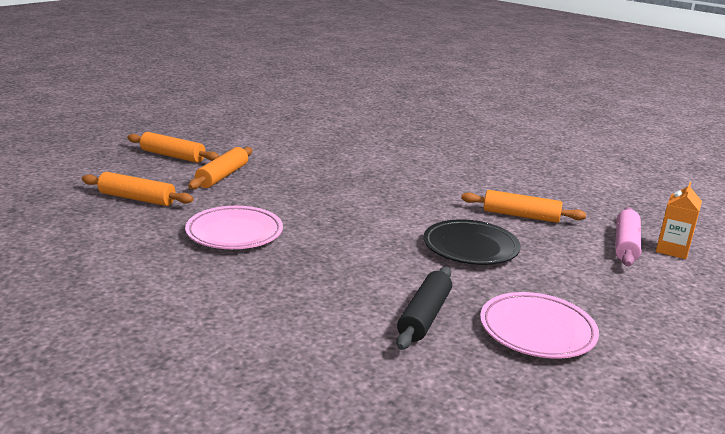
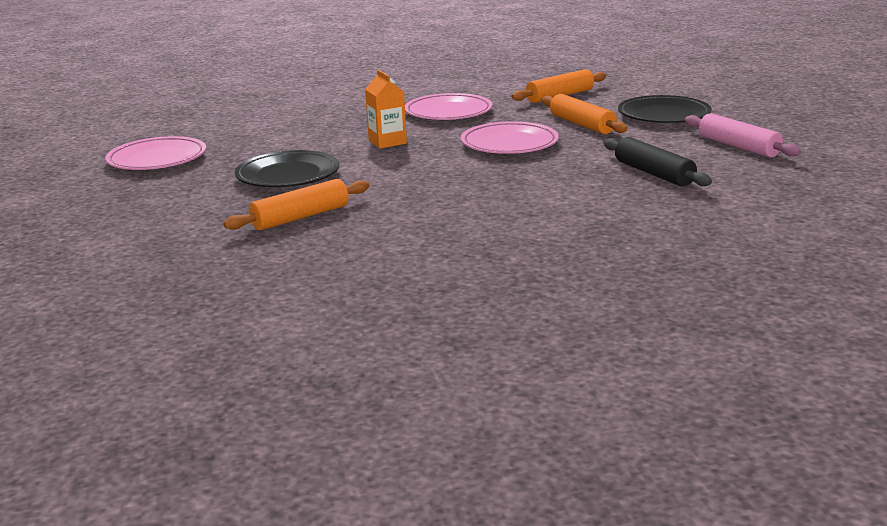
camera: 130 degrees right, 0 degrees up
orange rolling pin [127,132,219,163] -> black plate [618,95,712,123]
black rolling pin [396,267,452,350] -> black rolling pin moved to [604,137,712,187]
pink rolling pin [615,207,641,266] -> pink rolling pin moved to [685,113,801,158]
orange carton [656,182,702,259] -> orange carton moved to [365,70,407,149]
none -> pink plate [461,121,559,154]

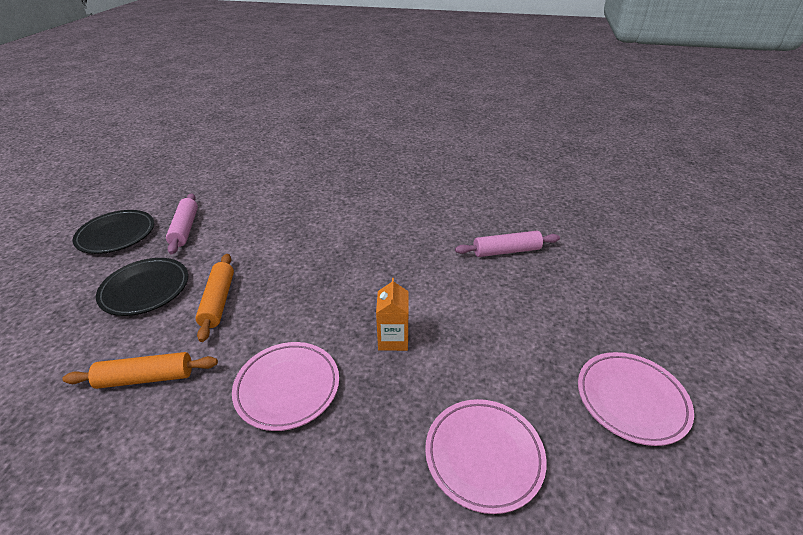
camera: 155 degrees left, 15 degrees up
orange rolling pin [223,179,370,231] -> pink rolling pin [455,231,560,257]
black plate [235,150,339,187] -> black plate moved to [72,210,154,254]
pink plate [461,121,559,154] -> pink plate moved to [425,399,547,514]
black rolling pin [604,137,712,187] -> none

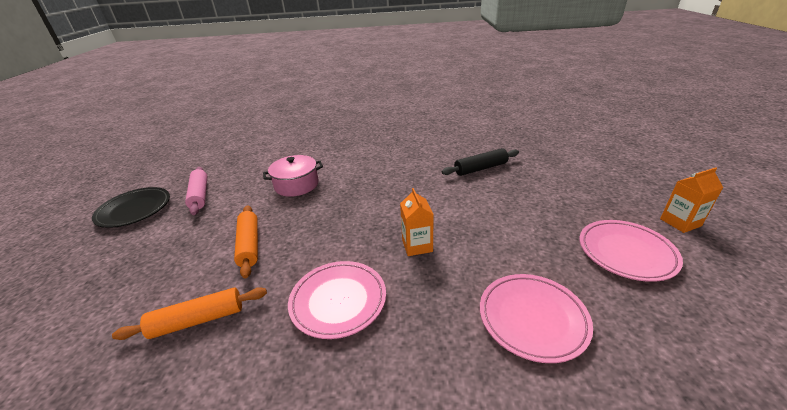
camera: 10 degrees left, 5 degrees down
black plate [96,258,188,316] -> none
pink rolling pin [455,231,560,257] -> black rolling pin [442,148,519,176]
none -> pink pot [263,155,323,197]
none -> orange carton [660,167,723,233]

